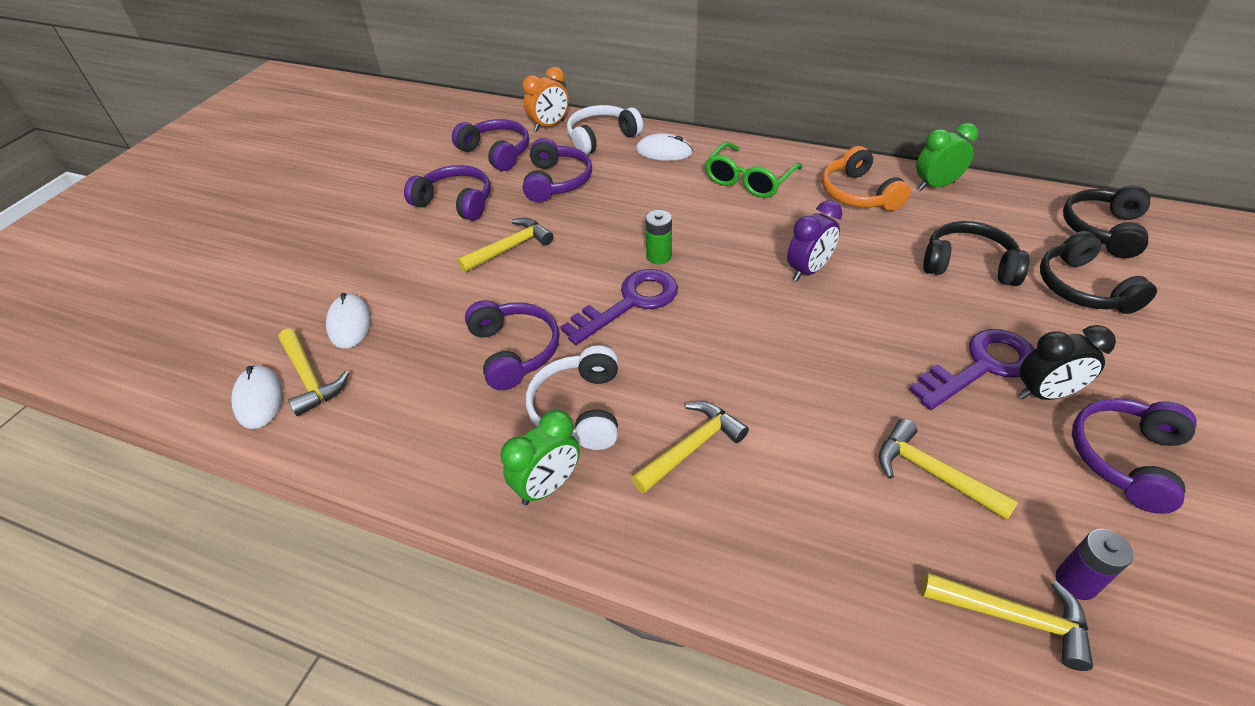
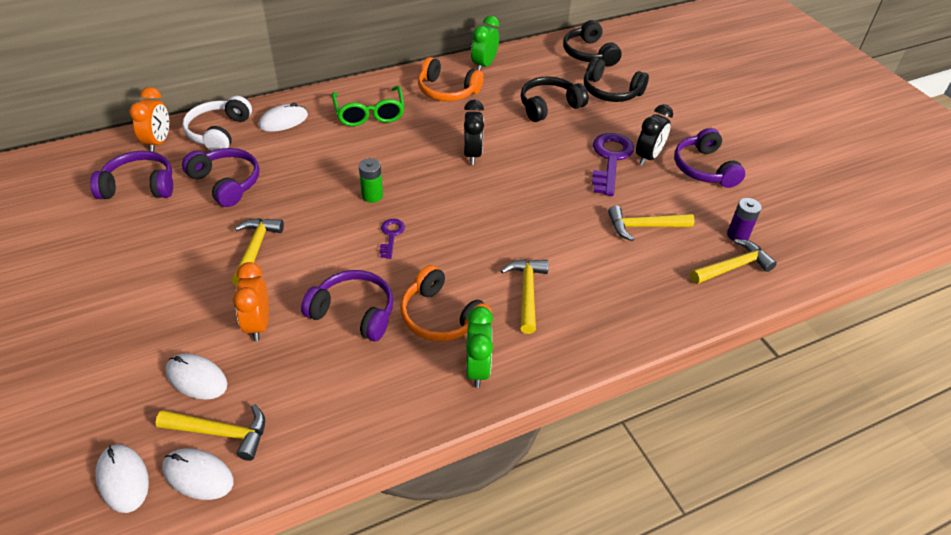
camera: 50 degrees left, 0 degrees up
purple headphones [404,165,491,221] -> none
white headphones [526,345,618,450] -> orange headphones [400,265,492,341]
purple key [561,269,678,345] -> purple key [380,219,405,259], size x0.51
purple clock [787,200,842,281] -> black clock [464,100,484,165]
none -> white mouse [96,444,149,513]
none -> orange clock [233,262,269,341]

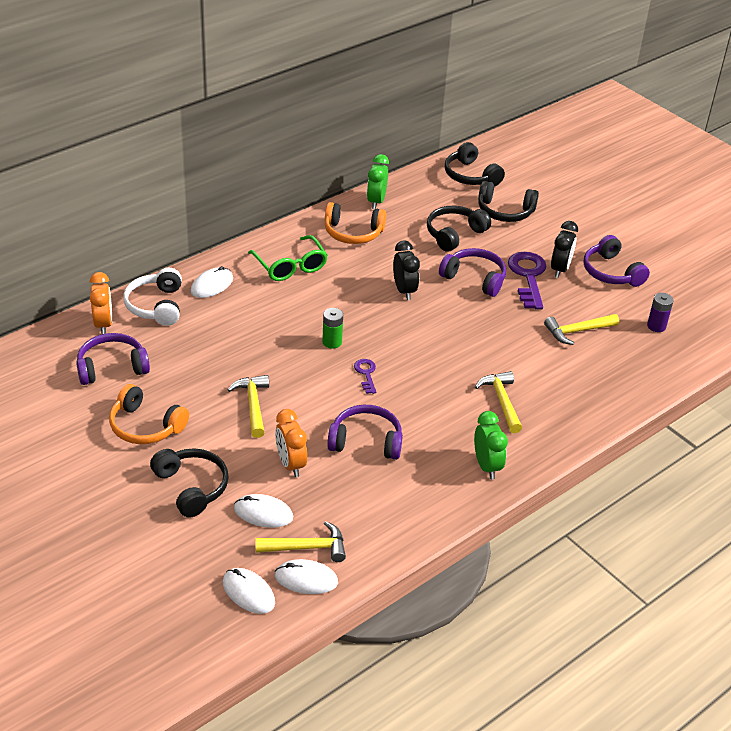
camera: 15 degrees left, 5 degrees down
purple headphones [182,148,260,207] -> purple headphones moved to [439,248,506,297]
orange headphones [400,265,492,341] -> orange headphones moved to [109,384,189,444]
yellow hammer [690,239,777,284] -> none
none -> black headphones [150,448,229,518]

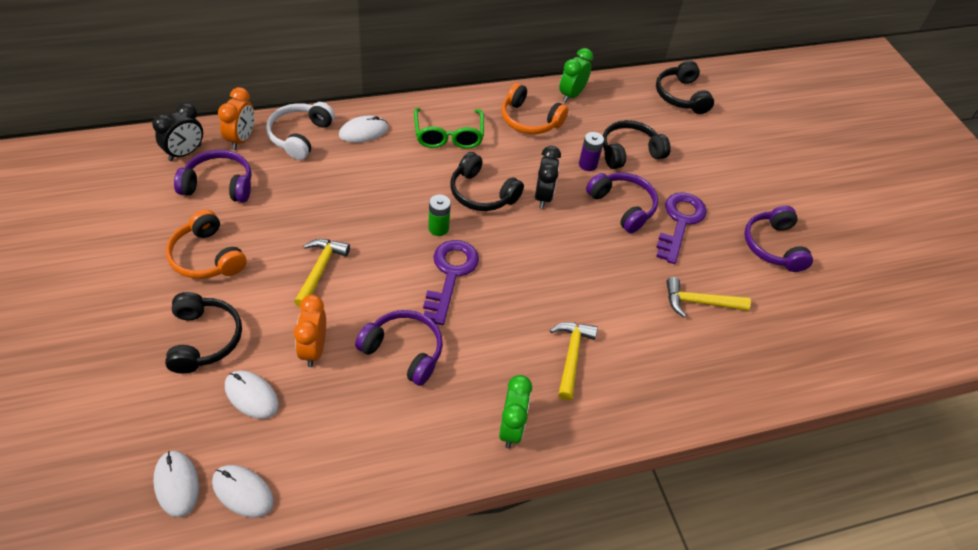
camera: 20 degrees right, 10 degrees up
yellow hammer [255,521,346,562] -> none
purple key [354,359,376,394] -> purple key [423,240,479,325], size x1.96
black headphones [478,181,539,222] -> black headphones moved to [450,152,524,211]
black clock [551,221,578,278] -> black clock moved to [152,103,203,161]
purple battery [647,293,674,332] -> purple battery moved to [579,132,604,171]

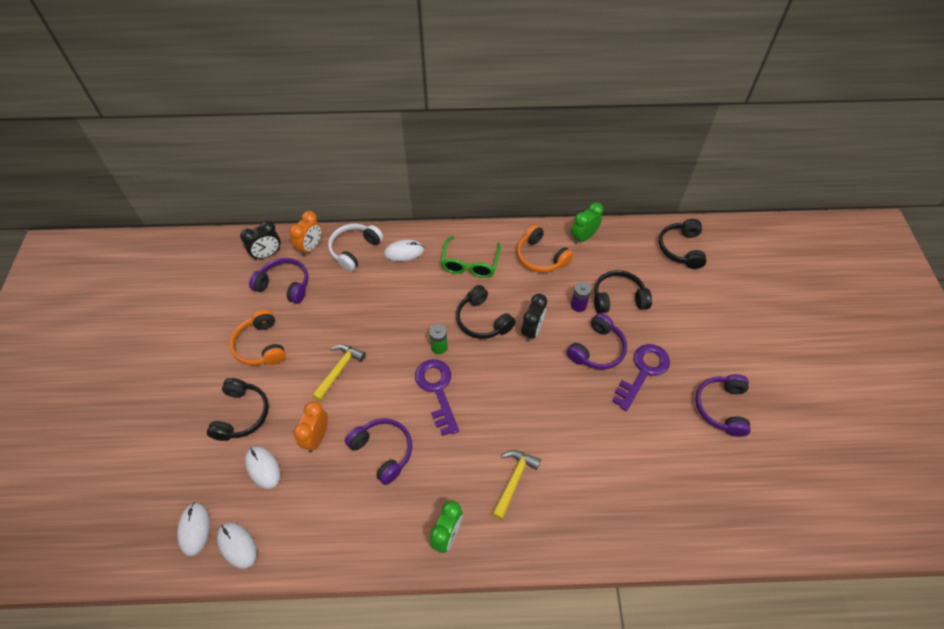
camera: 20 degrees right, 5 degrees up
purple key [423,240,479,325] -> purple key turned 45 degrees counterclockwise [415,359,459,436]
purple headphones [586,172,658,233] -> purple headphones turned 60 degrees clockwise [566,313,627,369]
yellow hammer [666,277,751,318] -> none

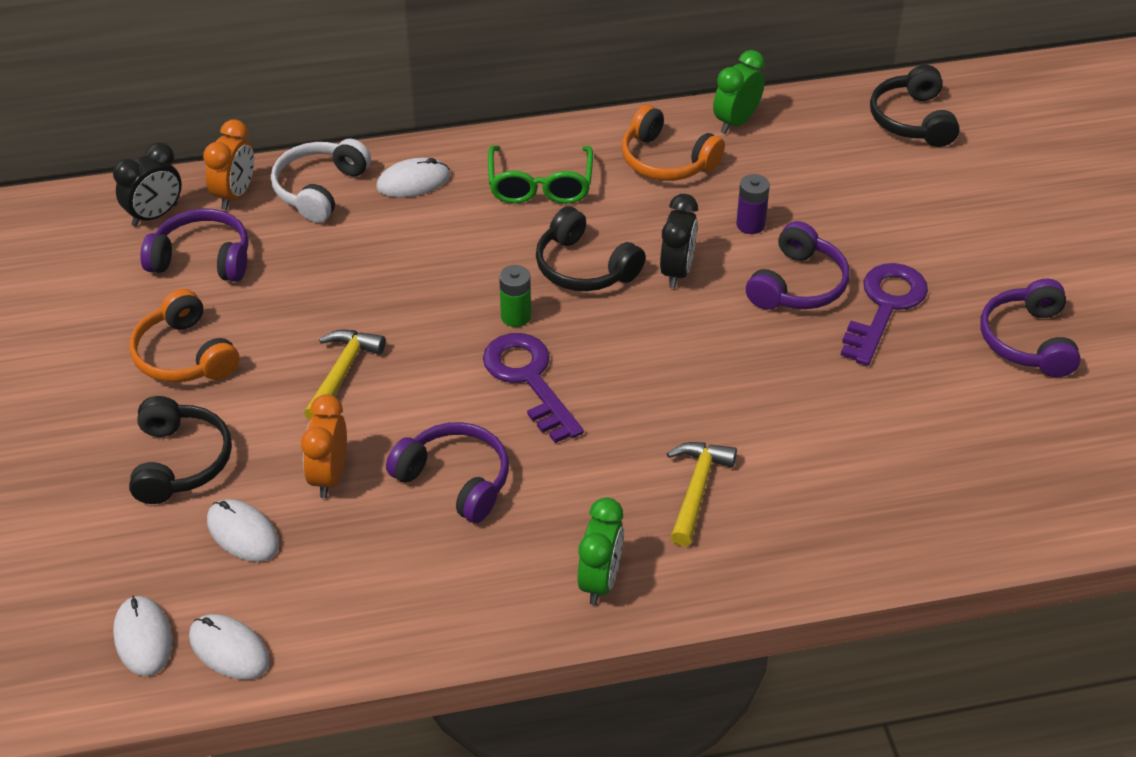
camera: 10 degrees left, 10 degrees down
black headphones [594,270,652,313] -> none

